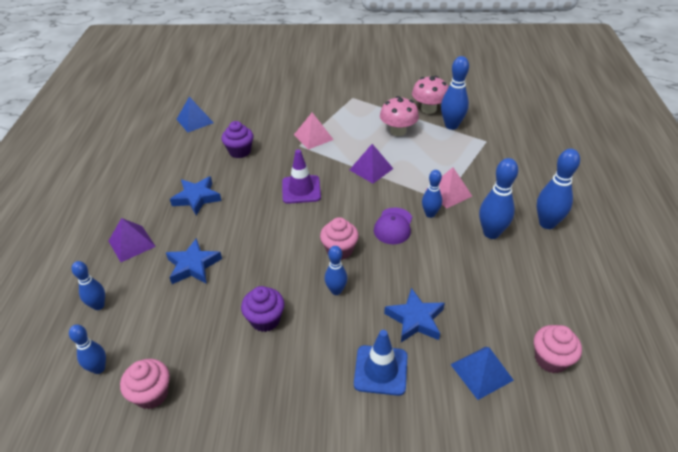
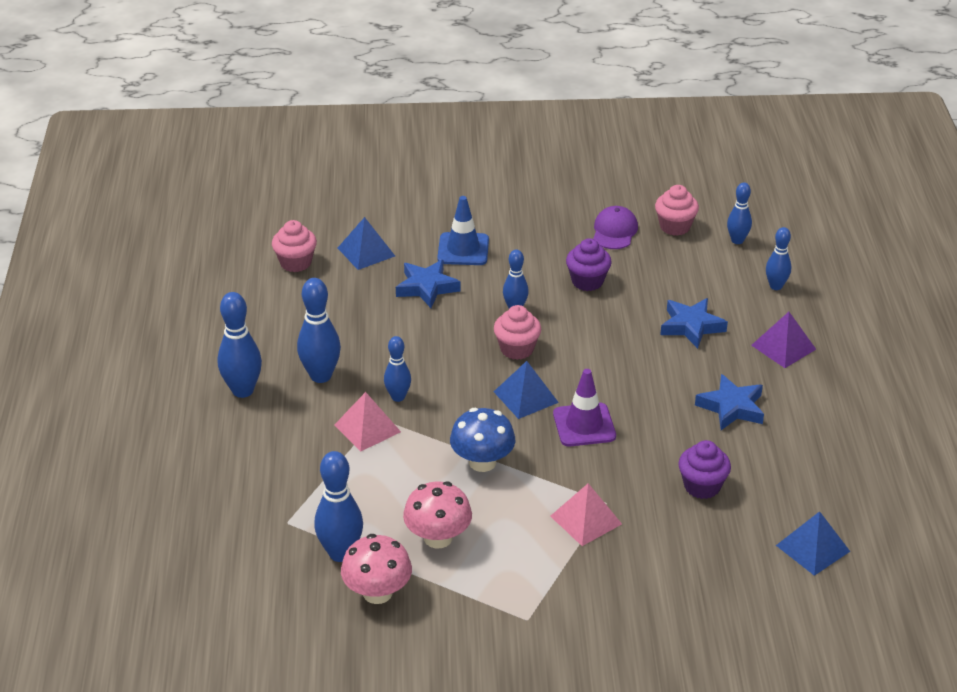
camera: 175 degrees right, 5 degrees down
purple pyramid [350,144,394,184] -> blue mushroom [450,408,515,472]
purple cap [374,208,412,244] -> purple cap moved to [593,206,638,249]
none -> blue pyramid [494,361,559,419]

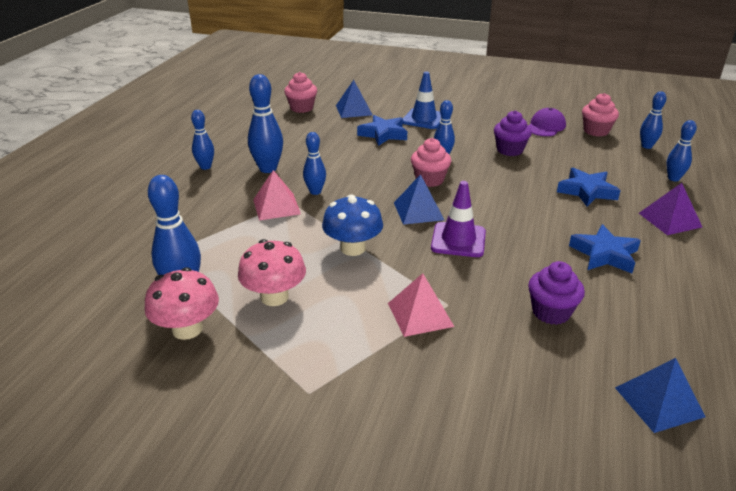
camera: 20 degrees right, 5 degrees down
blue bowling pin [218,292,262,398] -> blue bowling pin [191,110,214,170], size x0.63

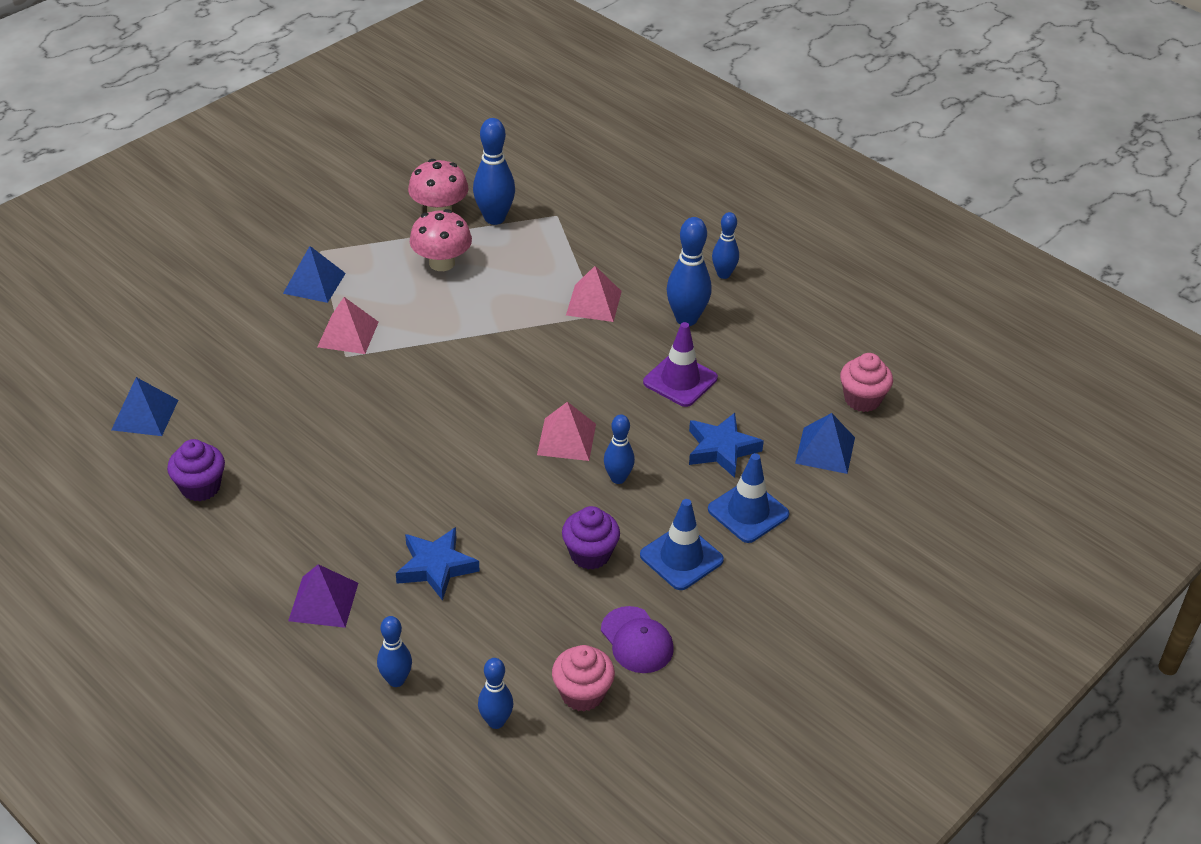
camera: 115 degrees right, 10 degrees up
blue bowling pin [303,132,326,195] -> none
blue mushroom [322,194,383,256] -> none
blue pyramid [394,174,444,225] -> blue pyramid moved to [283,246,346,303]
pink cupcake [411,138,451,187] -> pink pyramid [537,402,596,461]
purple traffic cone [431,181,486,257] -> purple traffic cone moved to [643,322,718,407]
purple cupcake [528,261,585,325] -> purple cupcake moved to [167,439,225,501]
blue star [569,224,641,273] -> none
none -> blue traffic cone [640,499,724,590]

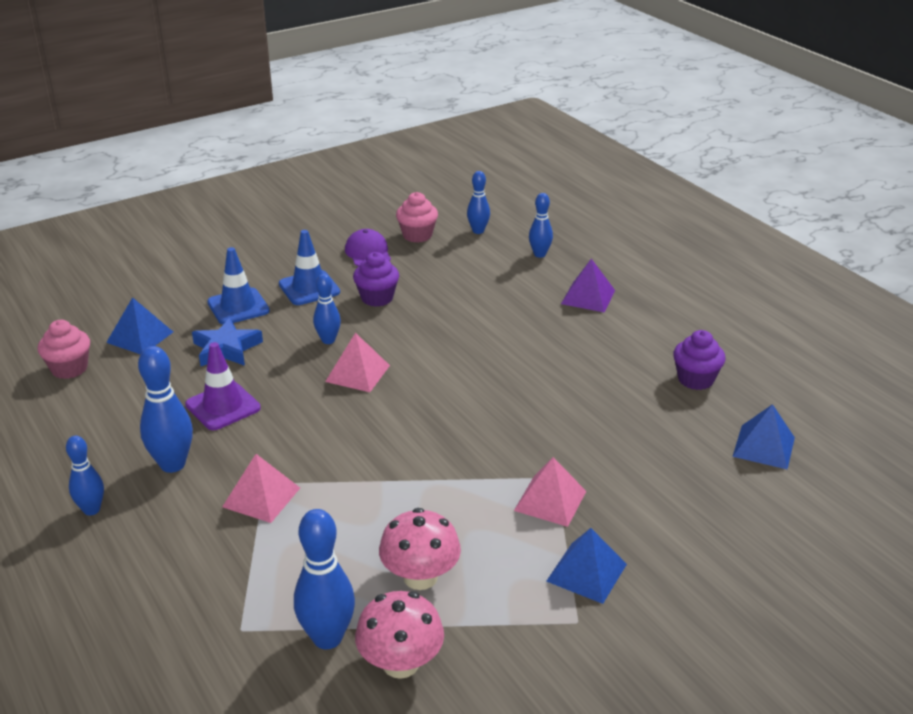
camera: 165 degrees left, 10 degrees down
blue star [396,527,480,601] -> none

